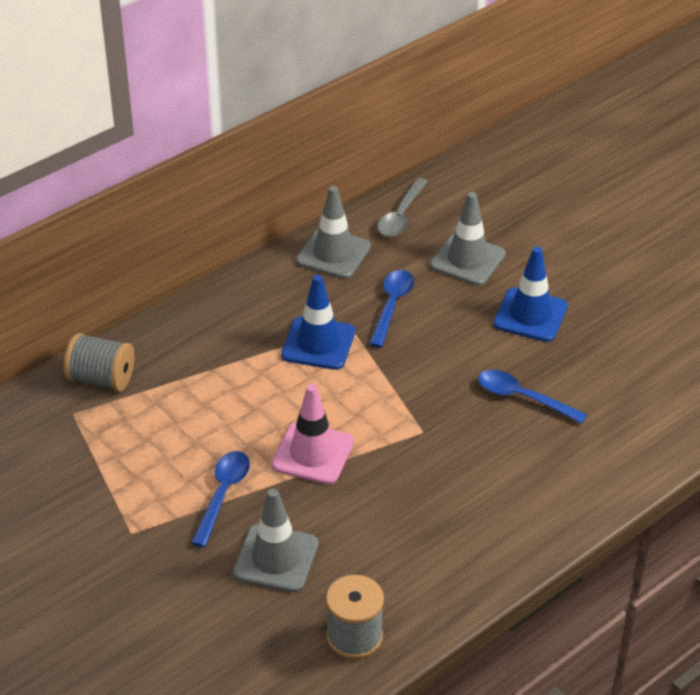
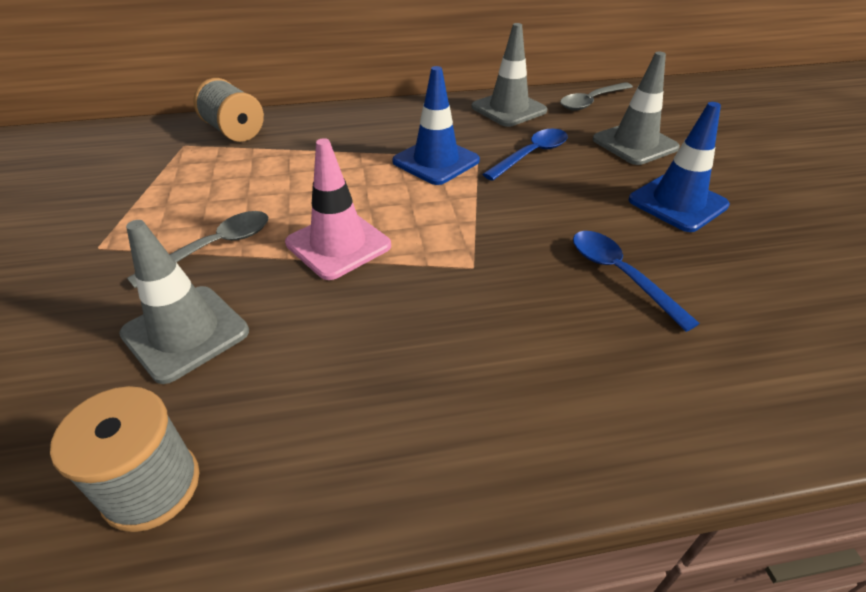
camera: 30 degrees right, 0 degrees up
blue spoon [191,451,250,547] -> grey spoon [127,211,268,288]

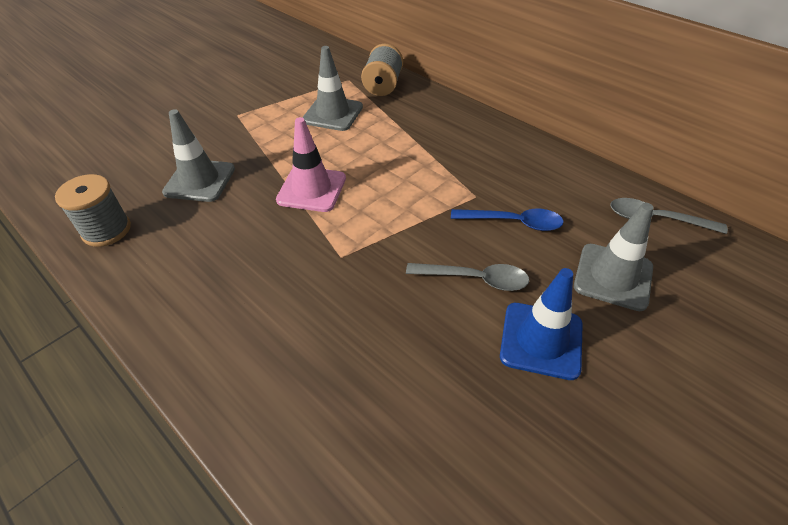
camera: 55 degrees right, 5 degrees up
grey spoon [127,211,268,288] -> grey spoon moved to [406,263,530,291]
blue traffic cone [392,66,480,185] -> none
grey traffic cone [472,23,547,127] -> grey traffic cone moved to [302,46,363,131]
blue spoon [573,231,700,332] -> none

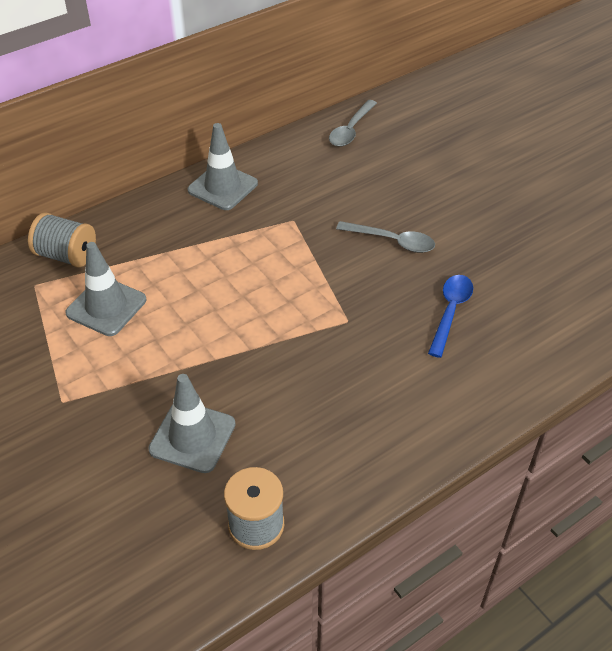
camera: 80 degrees left, 0 degrees up
pink traffic cone [276,117,346,212] -> none
grey spoon [406,263,530,291] -> grey spoon turned 90 degrees clockwise [336,221,435,253]
blue spoon [451,208,564,231] -> blue spoon moved to [428,275,473,358]
blue traffic cone [500,268,583,380] -> none
grey traffic cone [574,203,653,311] -> grey traffic cone moved to [187,123,258,210]

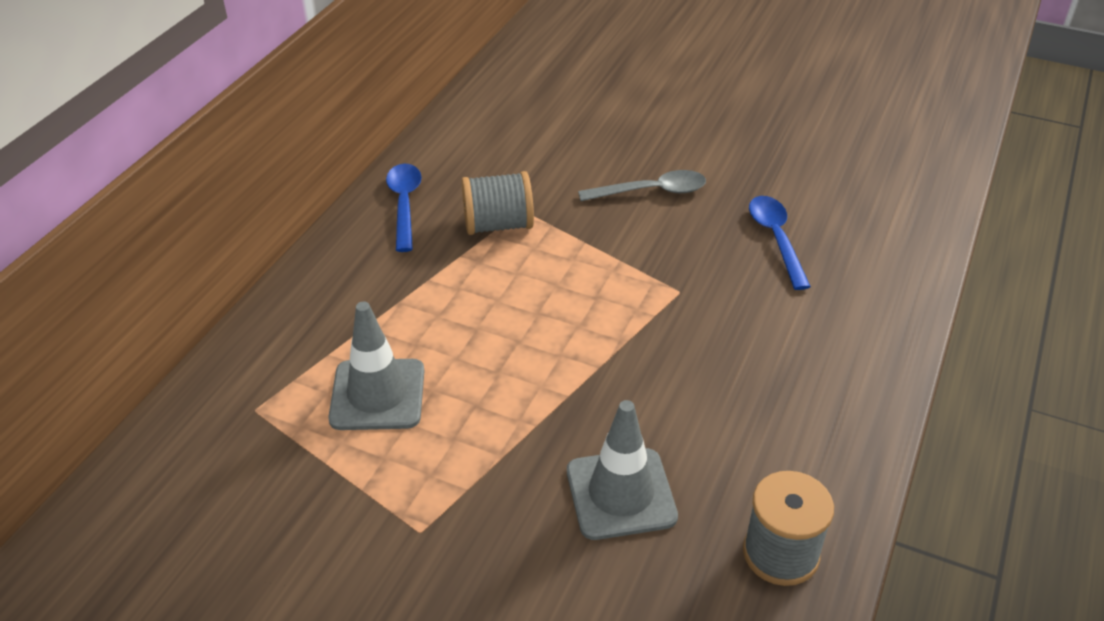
camera: 30 degrees left, 5 degrees down
grey spool [28,212,96,267] -> grey spool moved to [462,171,534,235]
grey traffic cone [187,123,258,210] -> blue spoon [386,164,422,252]
grey spoon [329,100,377,147] -> none

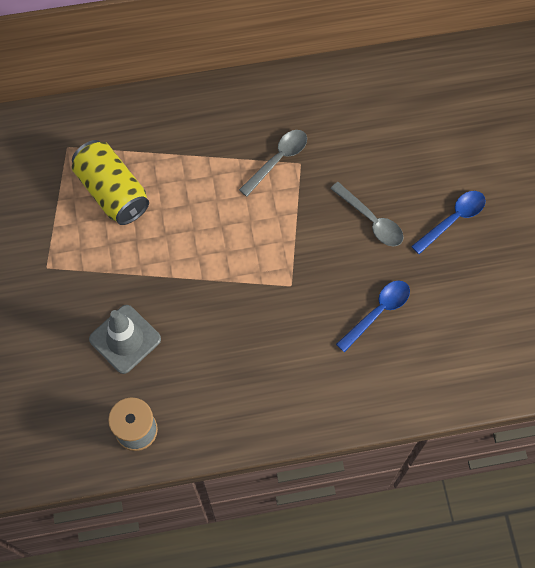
camera: 55 degrees right, 25 degrees up
grey traffic cone [328,301,424,430] -> yellow can [72,140,149,225]
blue spoon [386,164,422,252] -> blue spoon moved to [411,191,486,254]
grey spool [462,171,534,235] -> grey spoon [239,130,307,197]

